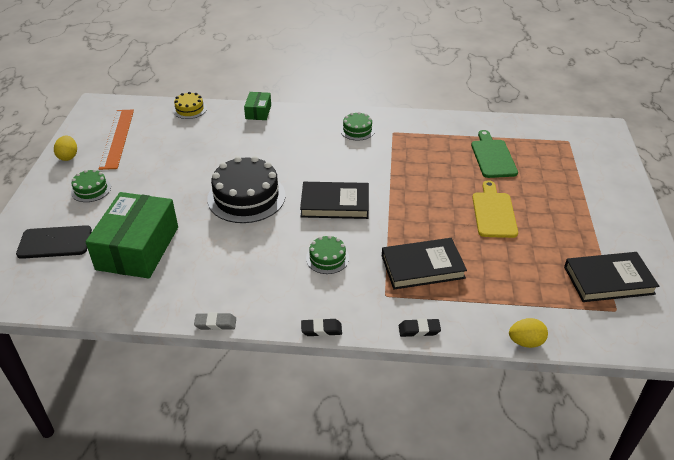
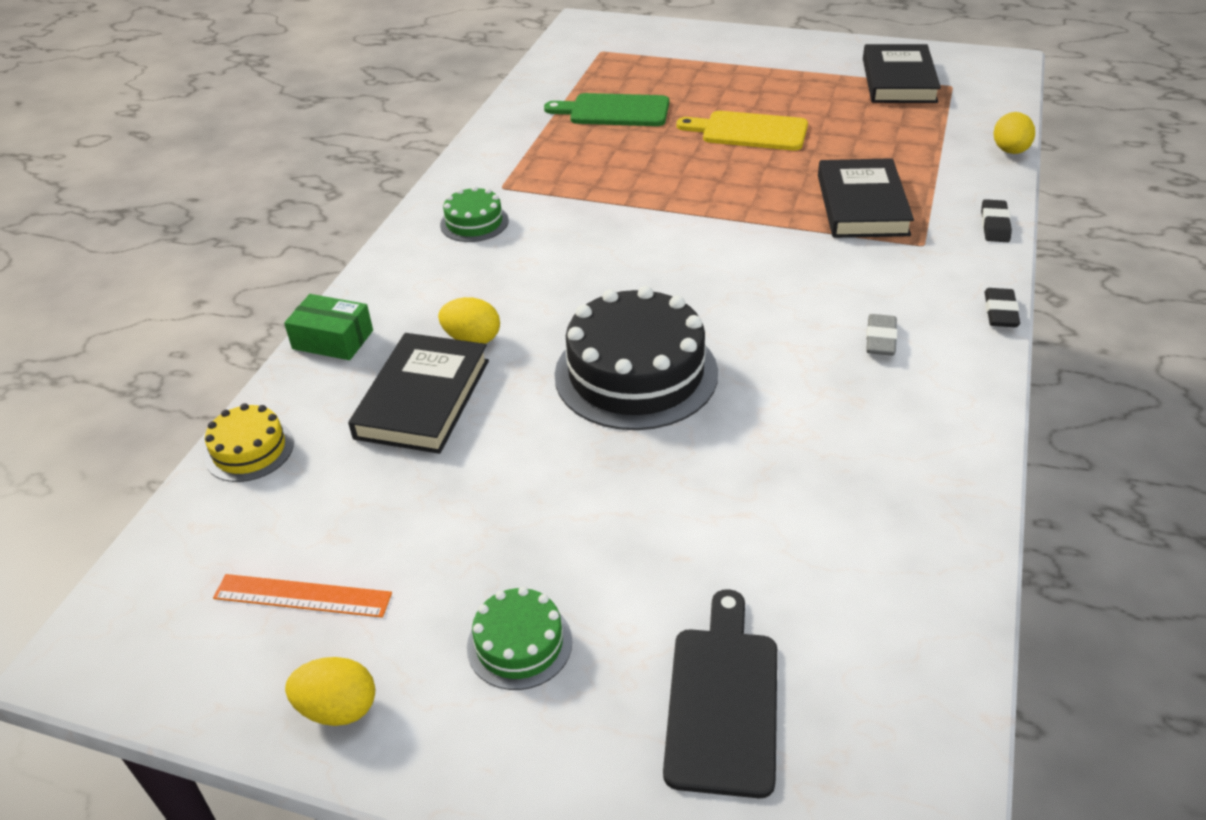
camera: 75 degrees left, 0 degrees up
green box [85,192,178,279] -> none
orange ruler [99,109,134,170] -> orange ruler [213,574,392,618], size x0.61
grey eraser [194,312,236,330] -> grey eraser moved to [866,314,898,356]
black book [300,182,369,219] -> black book moved to [348,333,489,454]
green cake [306,235,349,274] -> none
none -> yellow egg [438,297,500,344]

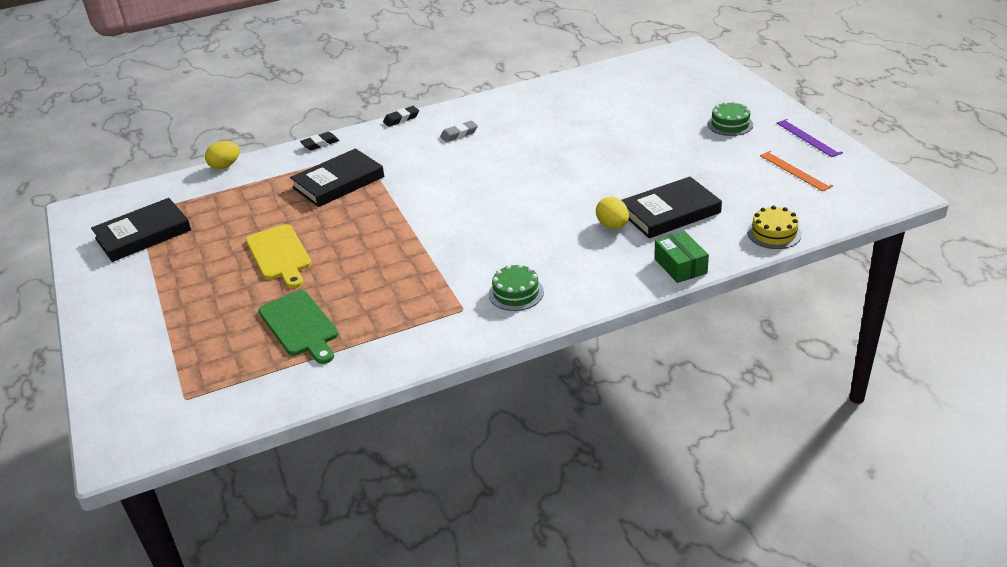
camera: 130 degrees left, 5 degrees down
yellow egg [285,657,375,726] -> purple ruler [777,119,843,157]
black cake [555,286,718,430] -> none
black cutting board [663,589,777,798] -> none

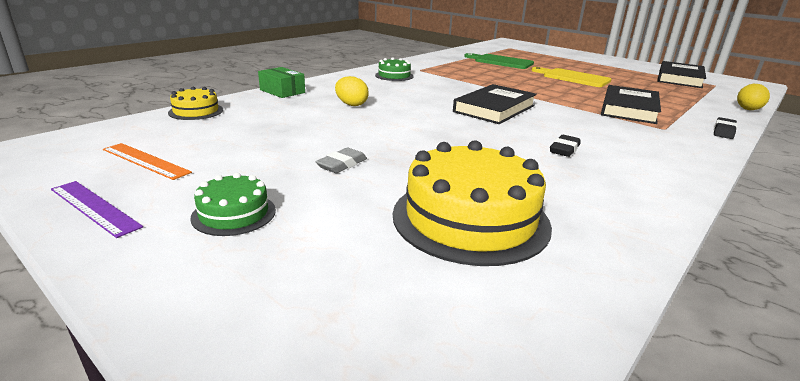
camera: 150 degrees right, 10 degrees down
black eraser [383,106,419,127] -> black eraser moved to [550,135,581,157]
grey eraser [440,121,478,142] -> grey eraser moved to [316,147,367,173]
black book [621,177,722,238] -> black book moved to [453,84,537,124]
none -> yellow cake [393,140,552,266]

